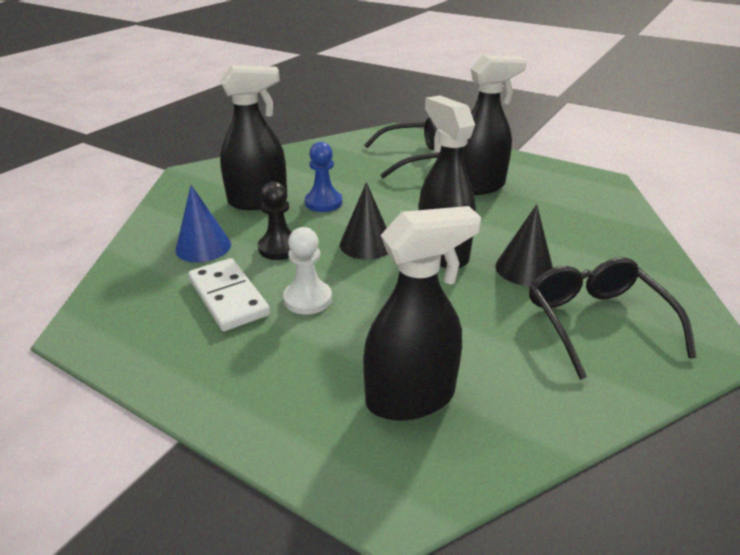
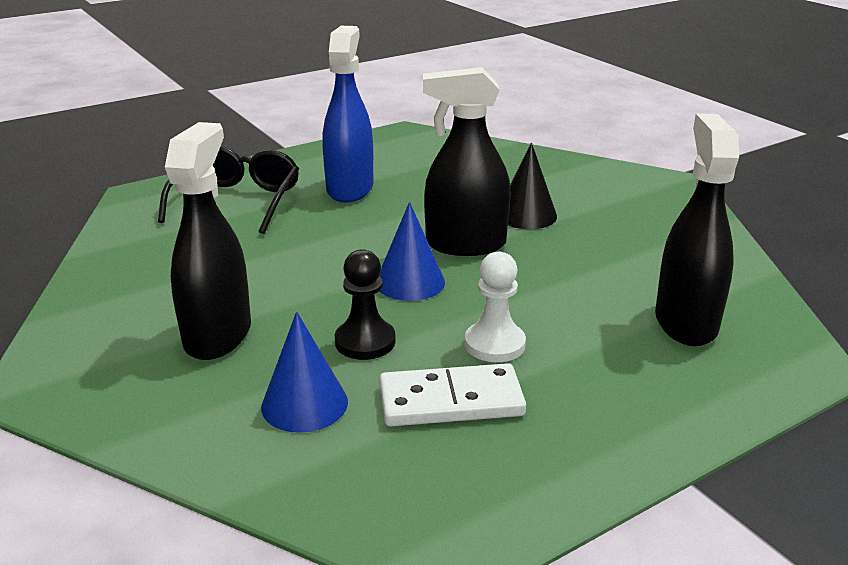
camera: 65 degrees left, 5 degrees down
blue pawn [305,142,342,212] -> none
black cone [340,182,388,260] -> blue cone [379,202,445,301]
black spray bottle [463,55,527,195] -> blue spray bottle [322,26,373,203]
black glasses [529,257,696,380] -> none

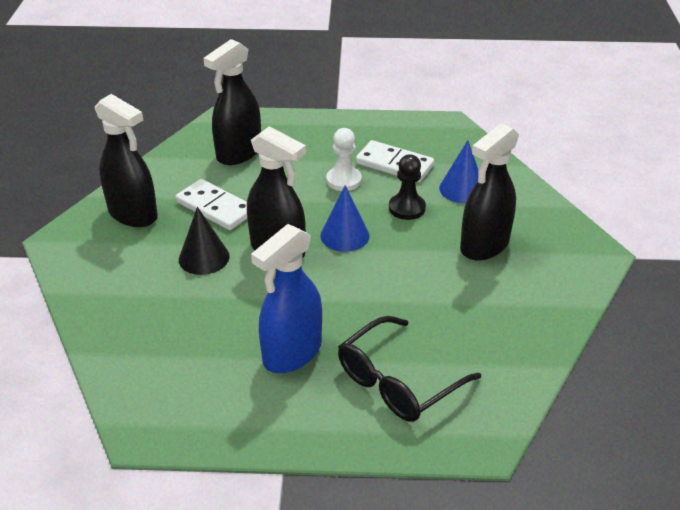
camera: 145 degrees left, 10 degrees up
none -> black spray bottle [95,94,158,227]
none -> white domino [176,179,247,230]

